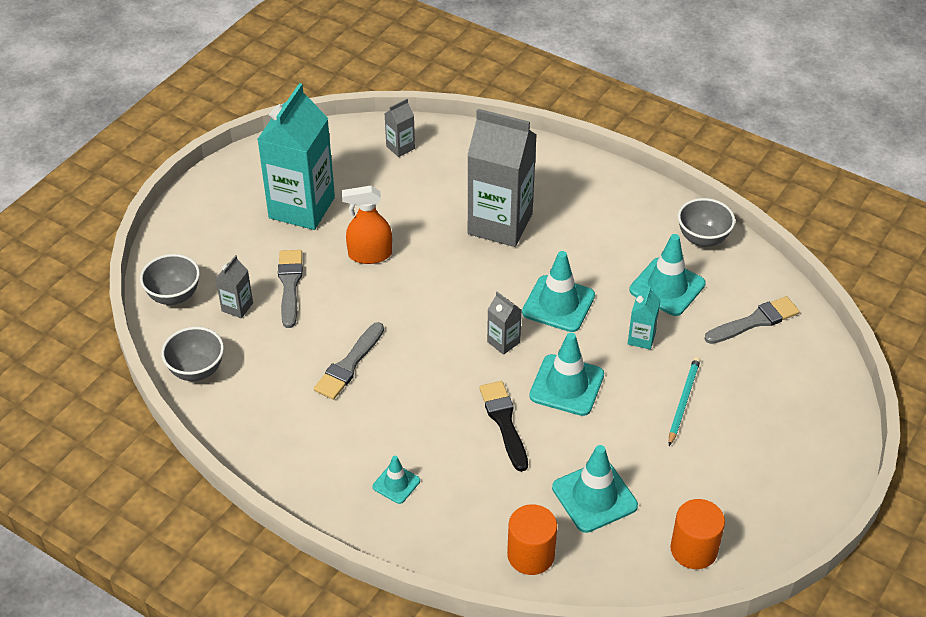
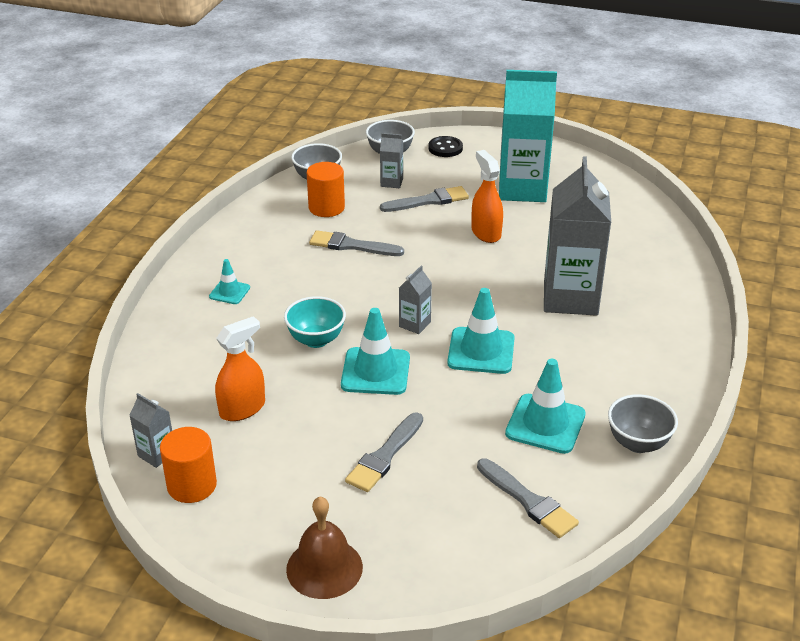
camera: 75 degrees right, 10 degrees down
grey carton [384,99,415,157] -> grey carton moved to [129,393,172,468]
black brush [479,381,528,472] -> turquoise bowl [284,296,346,348]
orange cylinder [507,504,557,575] -> orange cylinder moved to [307,162,345,217]
turquoise traffic cone [552,445,638,533] -> orange spray bottle [215,316,265,421]
turquoise carton [628,286,661,350] -> none
turquoise pencil [669,357,701,446] -> grey brush [345,412,423,492]
none -> brown bell [286,496,363,599]
none -> black button [428,136,463,157]

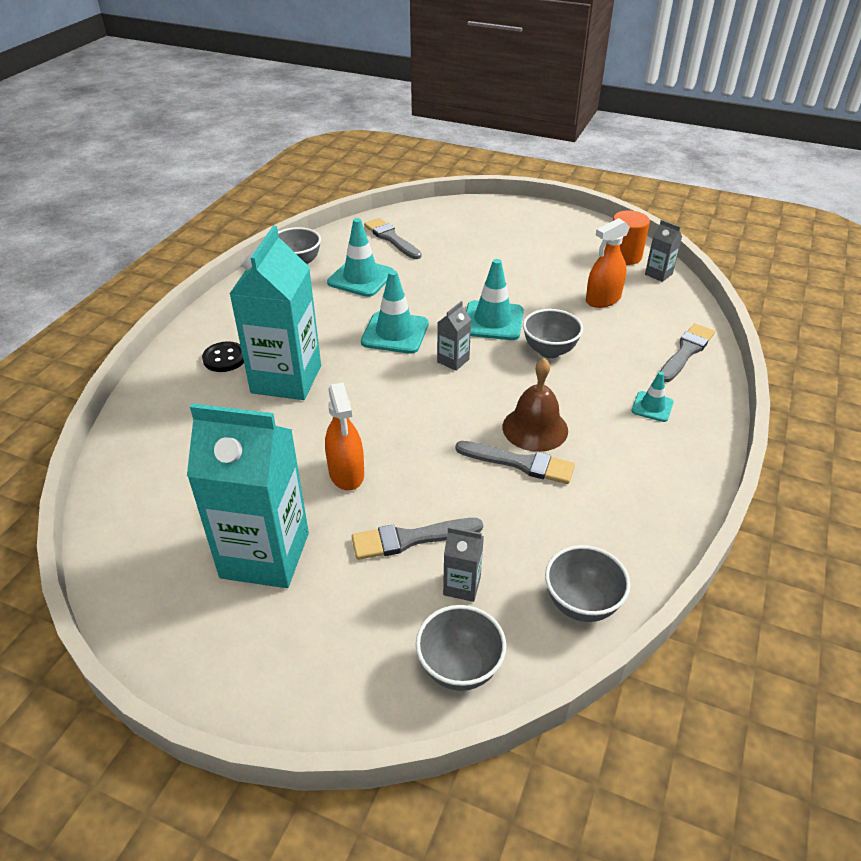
camera: 175 degrees left, 5 degrees up
turquoise bowl [284,296,346,348] -> grey bowl [523,309,583,358]
brown bell [286,496,363,599] -> brown bell moved to [503,358,568,452]
orange cylinder [307,162,345,217] -> none
grey brush [345,412,423,492] -> grey brush moved to [660,323,715,382]
black button [428,136,463,157] -> black button moved to [202,341,244,372]
grey carton [544,156,611,316] -> turquoise carton [229,226,321,400]

